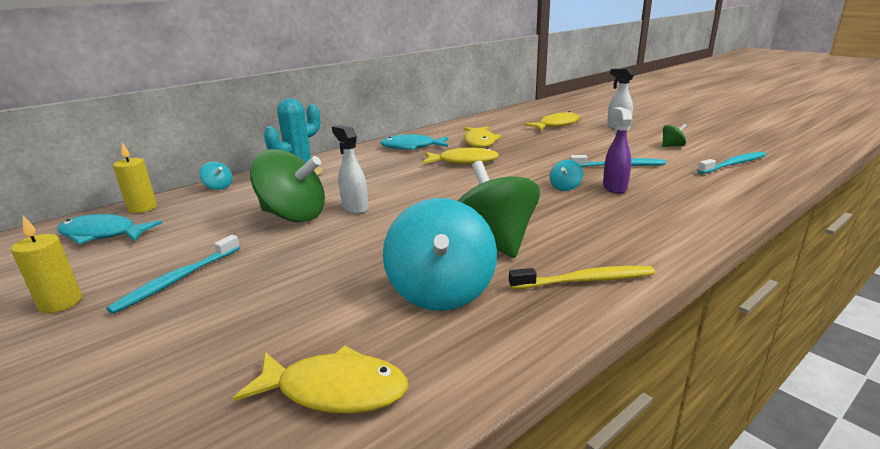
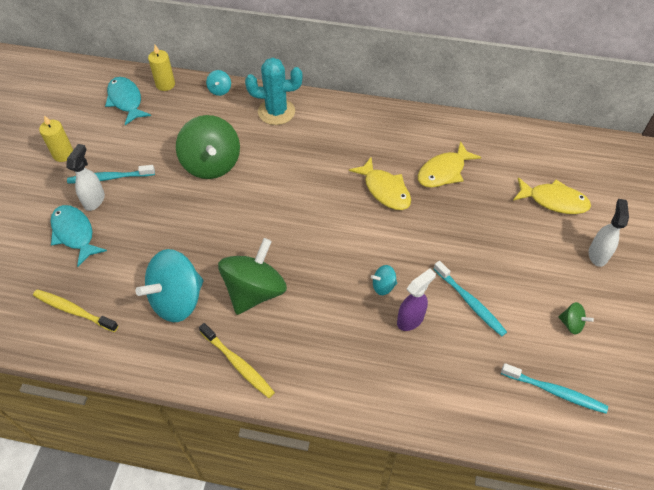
camera: 50 degrees right, 30 degrees up
yellow fish [233,346,408,413] -> yellow toothbrush [33,289,118,332]
white spray bottle [332,125,368,214] -> white spray bottle moved to [66,144,105,211]
turquoise fish [380,134,448,150] -> turquoise fish moved to [50,205,107,267]

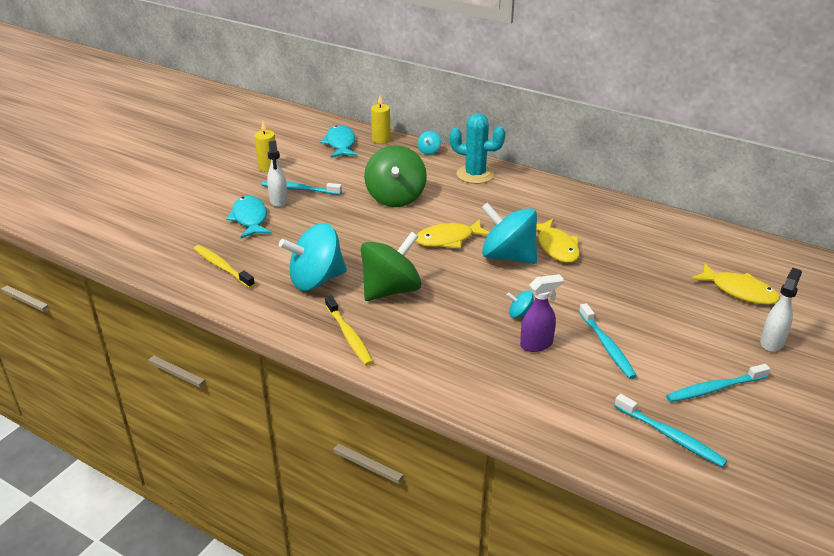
camera: 20 degrees right, 20 degrees down
white spray bottle [66,144,105,211] -> white spray bottle turned 135 degrees clockwise [267,141,288,207]
yellow fish [418,141,481,188] -> yellow fish moved to [416,219,489,248]
green spinning top [558,302,594,335] -> turquoise toothbrush [666,364,770,402]
none -> turquoise spinning top [482,203,537,264]

